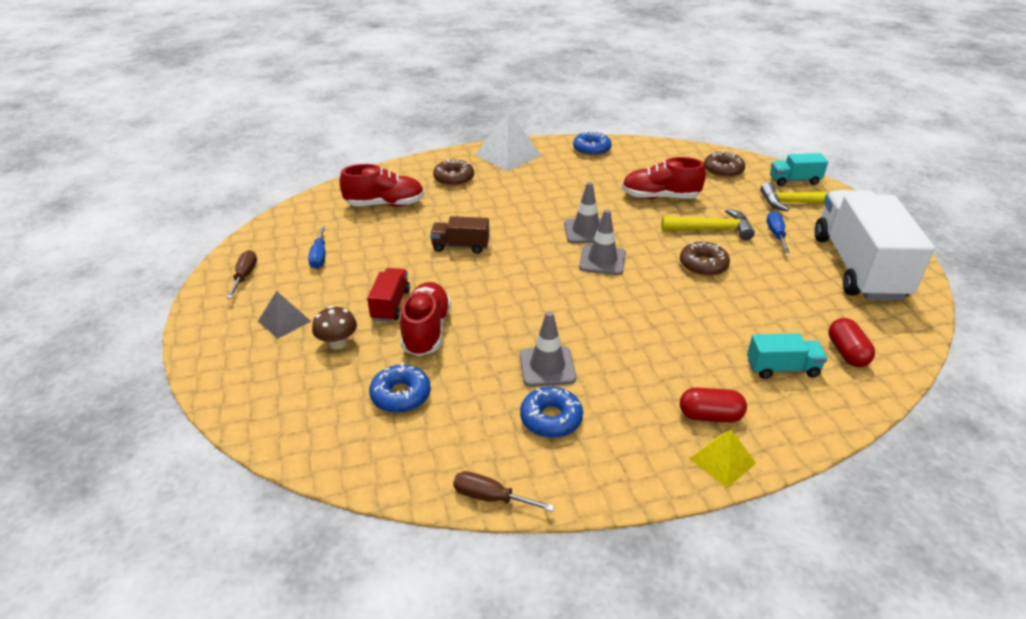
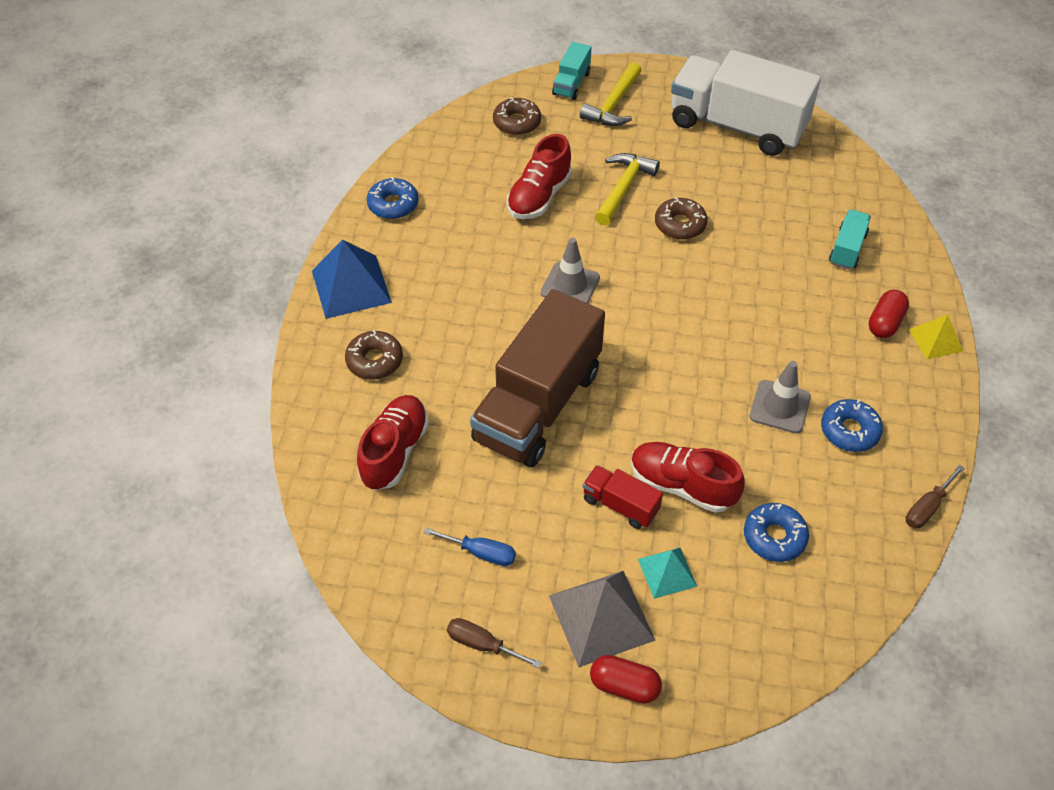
camera: 65 degrees left, 15 degrees up
grey pyramid [258,291,311,339] -> grey pyramid [549,571,656,667], size x1.74
brown mushroom [312,306,357,349] -> turquoise pyramid [638,548,697,599]
brown truck [430,216,489,254] -> brown truck [470,289,605,467], size x2.28
white pyramid [475,110,542,171] -> blue pyramid [312,240,392,319]
grey traffic cone [579,209,626,275] -> none
blue screwdriver [767,211,790,253] -> none
red capsule [828,318,875,367] -> red capsule moved to [590,655,662,704]

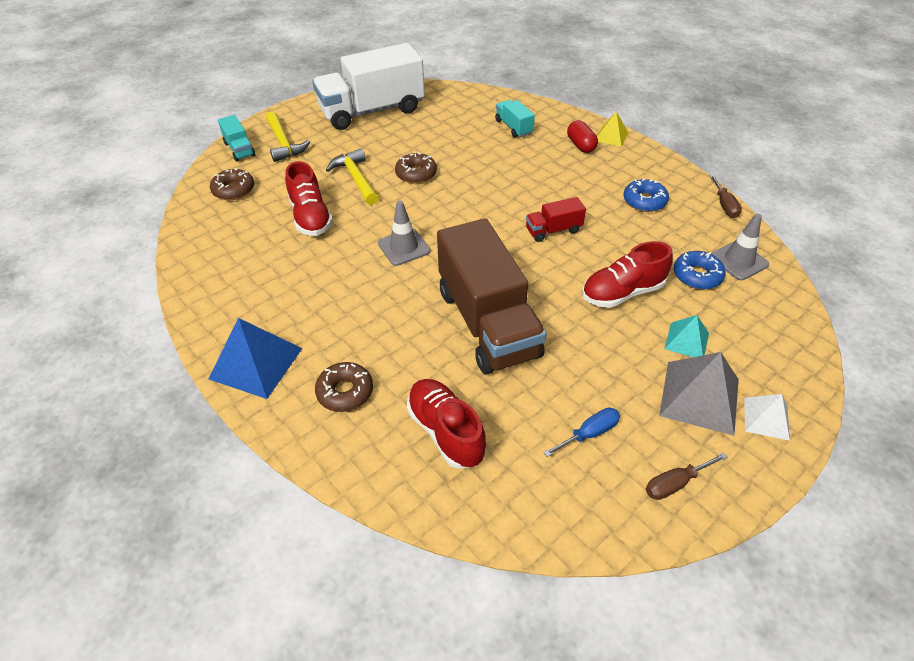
camera: 50 degrees left, 5 degrees down
blue donut [367,177,419,219] -> none
red truck [583,465,663,529] -> red truck moved to [526,197,586,242]
red capsule [590,655,662,704] -> white pyramid [744,394,790,441]
grey traffic cone [750,361,811,433] -> grey traffic cone moved to [711,214,769,280]

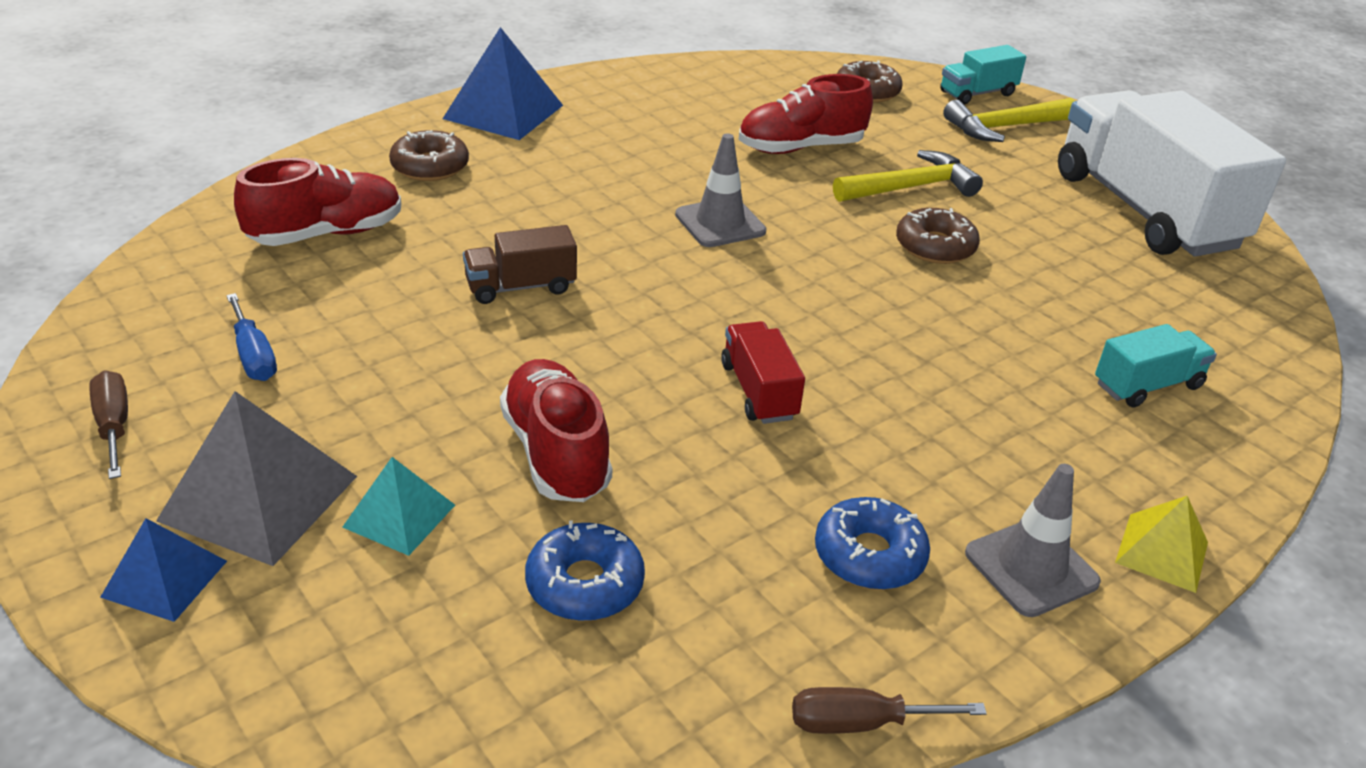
camera: 90 degrees right, 10 degrees down
brown truck [437,219,547,375] -> brown truck [463,225,577,304], size x0.44
red capsule [567,120,598,153] -> none
grey traffic cone [711,214,769,280] -> grey traffic cone moved to [965,464,1101,617]
white pyramid [744,394,790,441] -> blue pyramid [100,518,227,622]

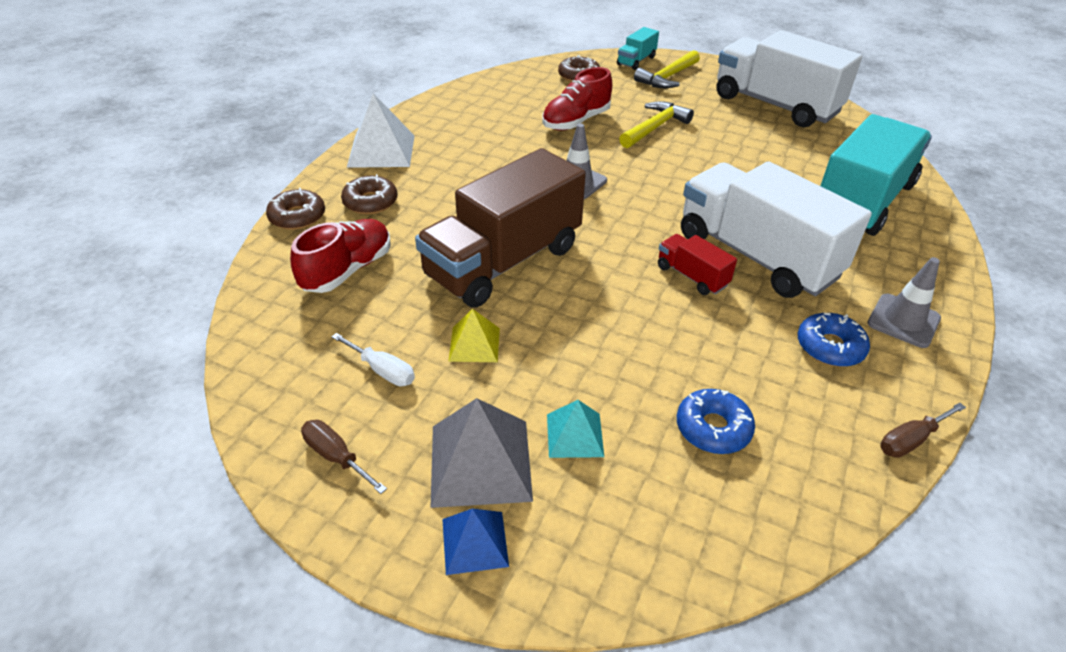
camera: 25 degrees left, 5 degrees up
blue screwdriver [226,293,277,381] -> white screwdriver [332,333,415,386]
blue pyramid [443,27,563,140] -> white pyramid [347,93,415,168]
brown truck [463,225,577,304] -> brown truck [415,148,586,308], size x2.28
red shoe [500,359,612,502] -> none
brown donut [896,208,980,264] -> brown donut moved to [266,188,325,230]
turquoise truck [1095,324,1217,408] -> turquoise truck [820,114,932,236], size x2.28
yellow pyramid [1115,496,1208,593] -> yellow pyramid moved to [448,309,500,362]
none -> white truck [681,161,872,298]

